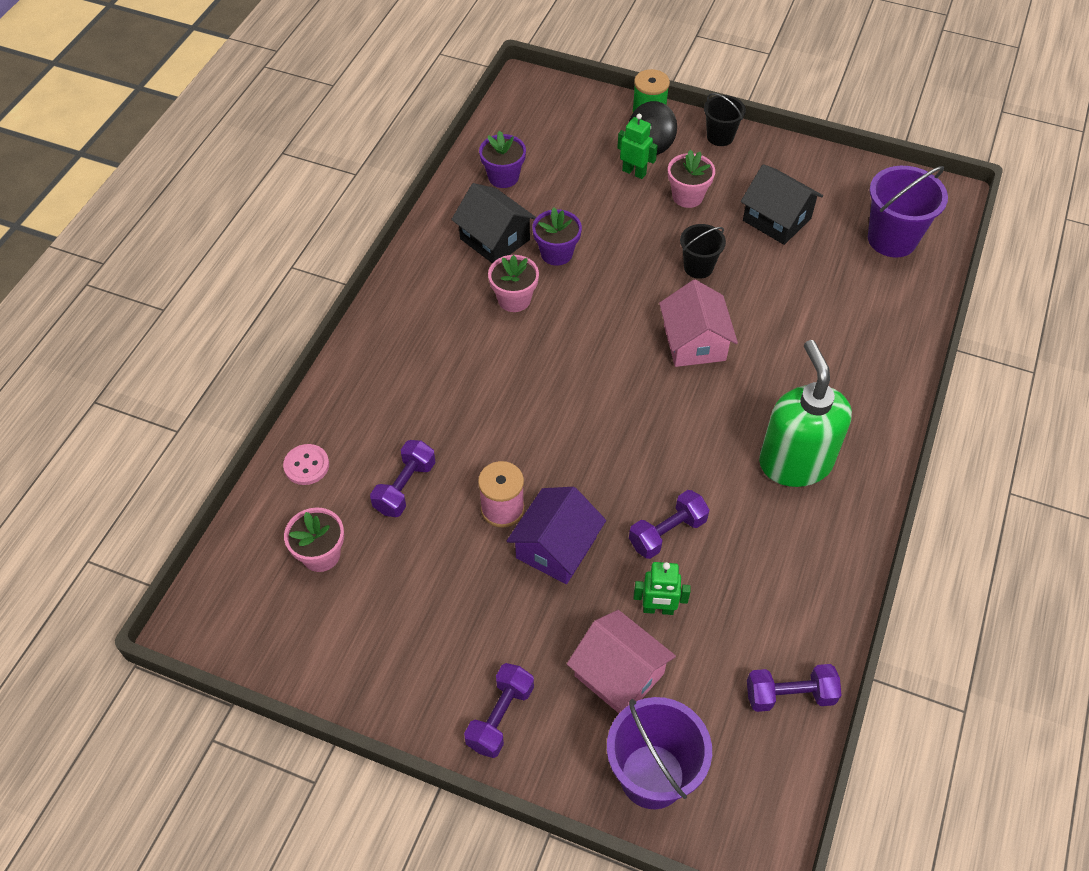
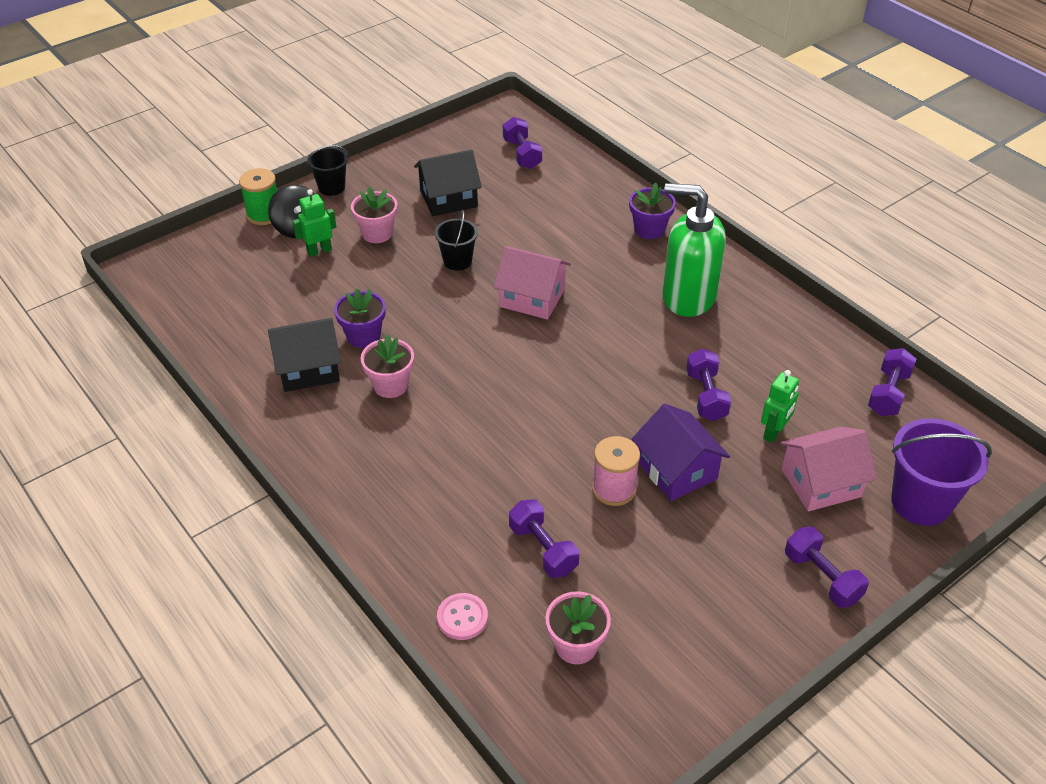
camera: 60 degrees left, 10 degrees down
purple flower pot [479,131,526,188] -> purple flower pot moved to [629,183,676,239]
purple bucket [868,166,948,257] -> purple dumbbell [503,117,542,169]

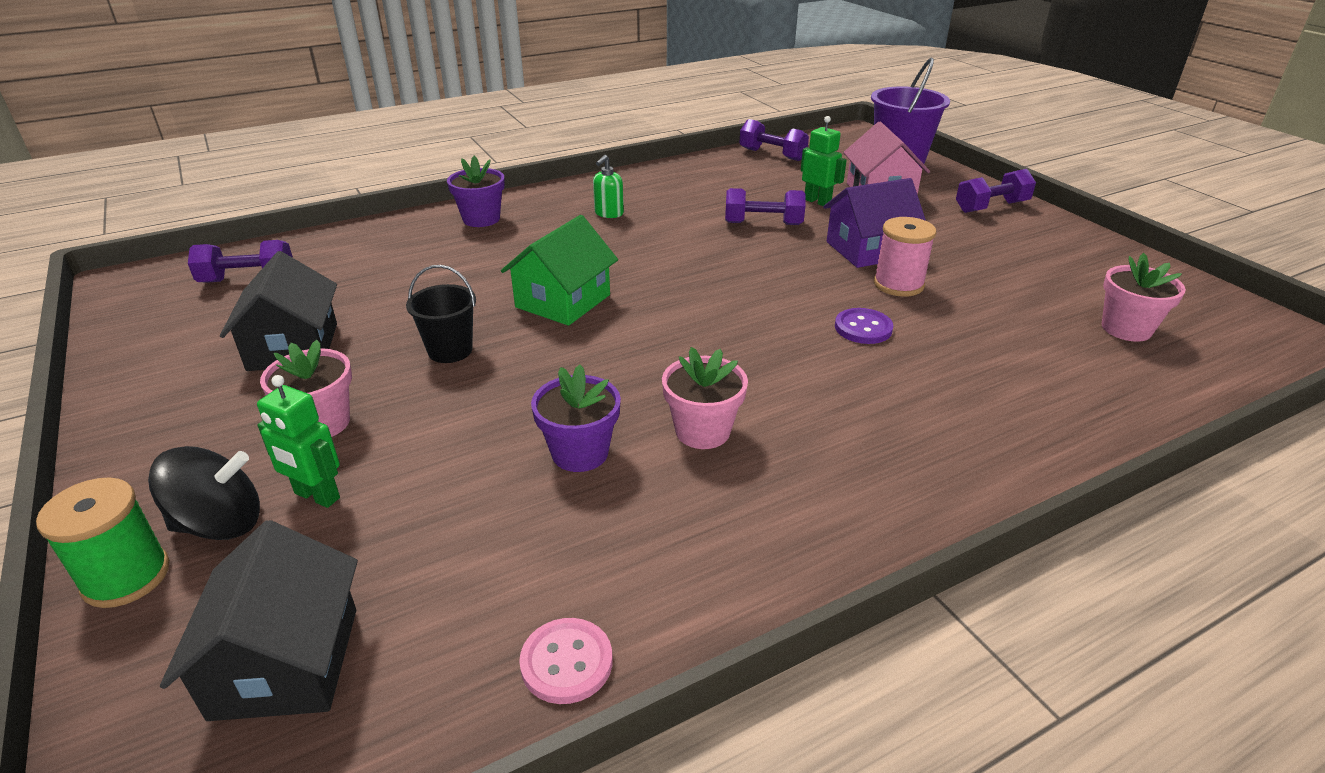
camera: 80 degrees left, 10 degrees down
black house [268,318,341,392] -> black house moved to [160,520,358,721]
green robot [293,189,336,257] -> green robot turned 45 degrees counterclockwise [257,375,340,508]
black bucket [307,145,348,196] -> none
pink button [437,593,488,640] -> pink button moved to [519,618,613,704]
pink house [493,246,571,320] -> green house [501,215,618,326]
purple dumbbell [509,499,579,578] -> none
green soap dispenser [662,183,726,317] -> green soap dispenser [593,155,624,218], size x0.41
none -> purple button [835,308,893,344]

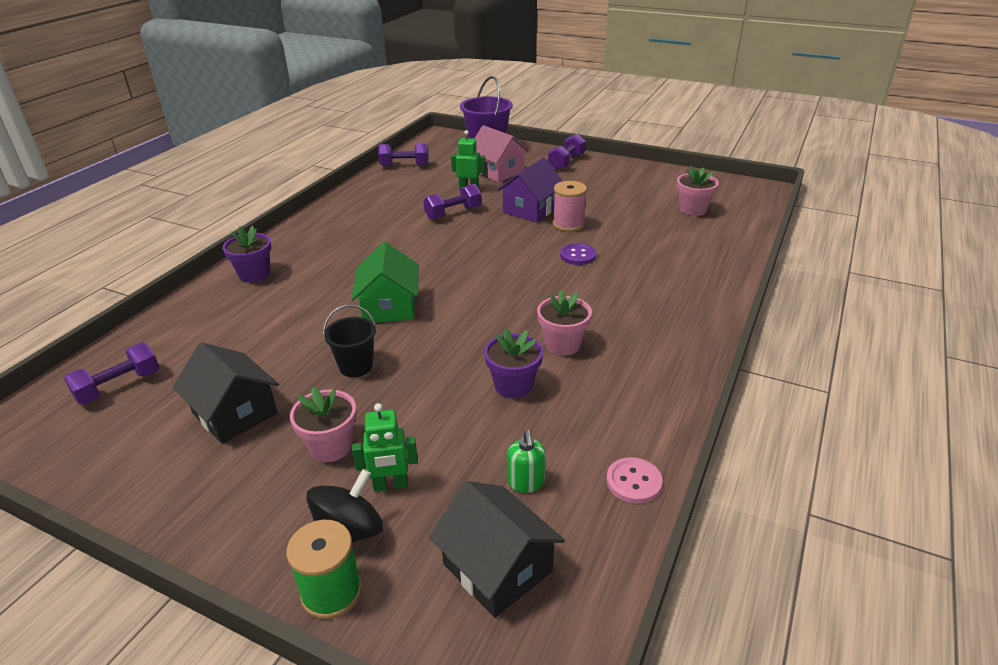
camera: 35 degrees left, 0 degrees up
green soap dispenser [593,155,624,218] -> green soap dispenser moved to [507,430,546,493]

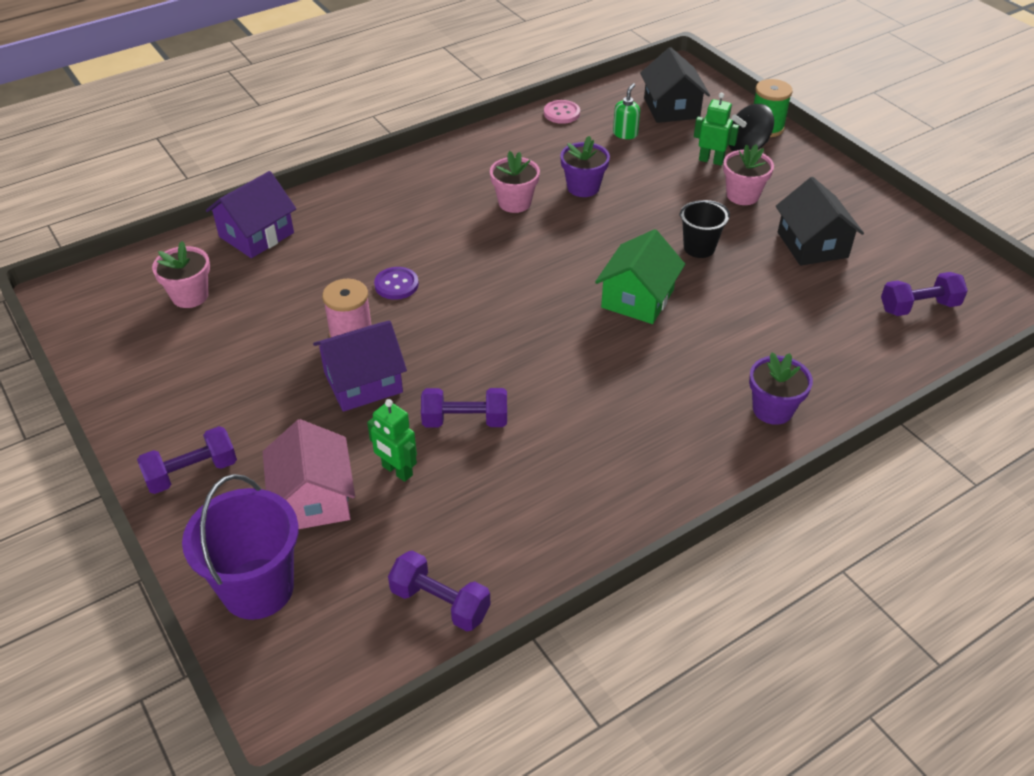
camera: 150 degrees left, 10 degrees up
none -> purple house [206,171,296,258]

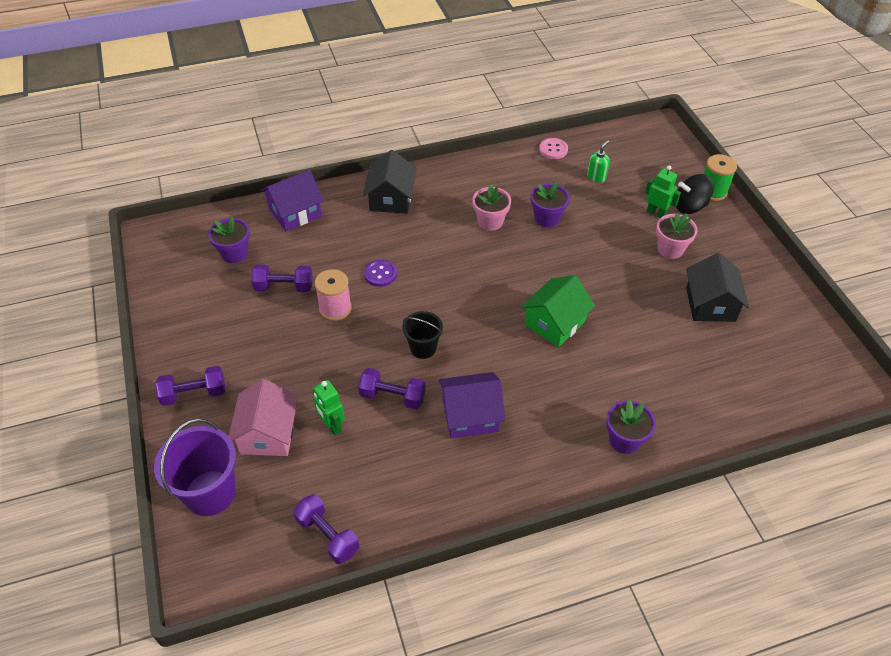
camera: 15 degrees right, 5 degrees up
pink flower pot [152,241,210,308] -> purple flower pot [208,216,250,263]
purple house [313,320,407,412] -> purple house moved to [438,372,505,439]
black house [640,47,710,123] -> black house moved to [363,150,417,213]
black bucket [679,200,730,258] -> black bucket moved to [402,311,443,359]
purple dumbbell [881,272,968,316] -> purple dumbbell moved to [251,265,313,292]

